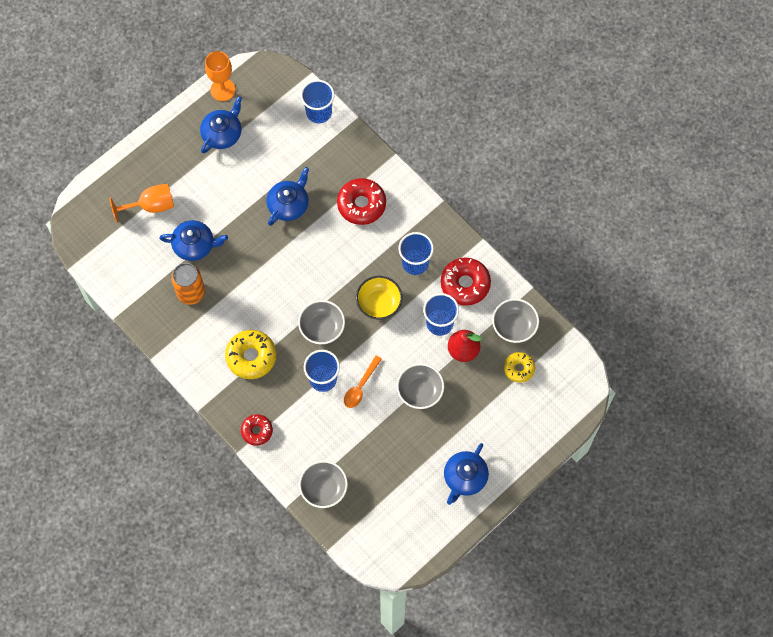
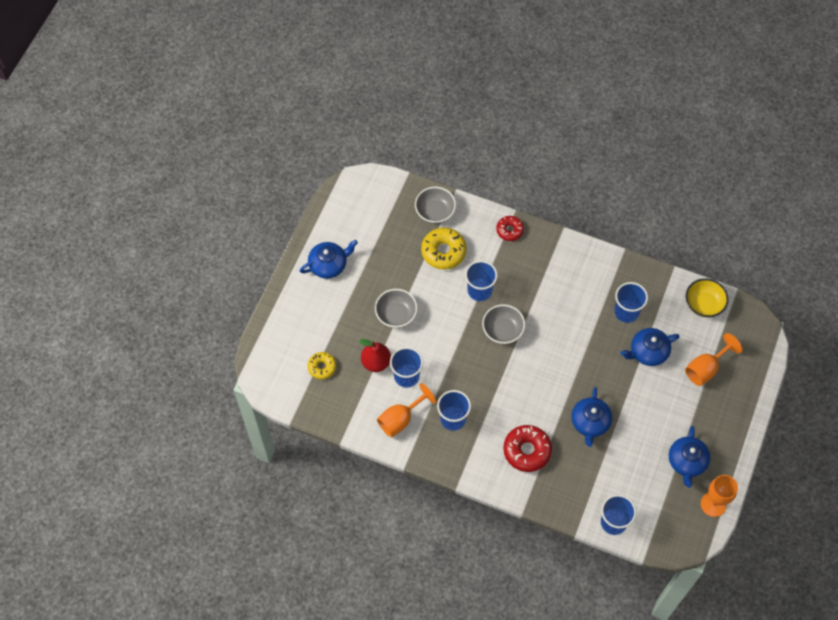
camera: 155 degrees right, 5 degrees down
orange can [171,263,205,305] -> blue cup [614,282,648,323]
yellow donut [225,330,277,379] -> yellow donut moved to [421,227,467,270]
orange spoon [344,356,382,408] -> none
yellow bowl [356,276,402,320] -> yellow bowl moved to [686,278,728,318]
red donut [441,257,491,306] -> orange goblet [377,383,437,437]
blue teapot [444,443,489,505] -> blue teapot turned 60 degrees clockwise [300,240,358,279]
grey bowl [492,299,539,343] -> none

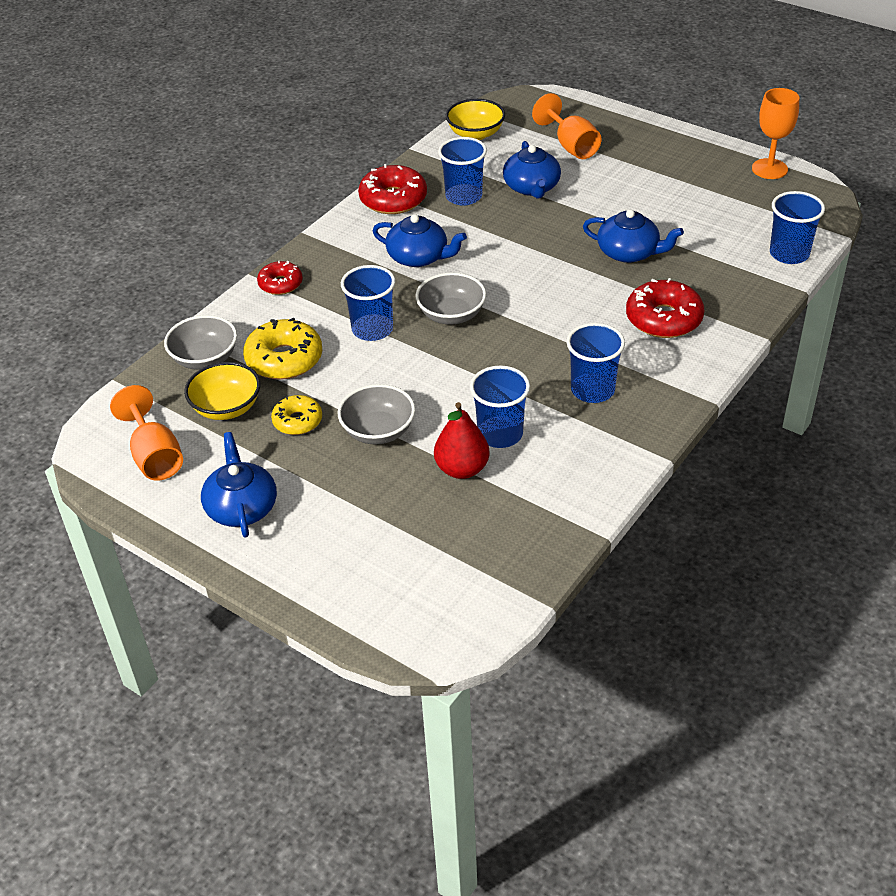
camera: 75 degrees left, 20 degrees down
yellow donut [308,352,336,379] -> yellow donut moved to [271,395,322,435]
orange goblet [377,383,437,437] -> orange goblet moved to [110,385,183,481]
blue teapot [669,426,710,488] -> blue teapot moved to [373,214,467,267]
none -> yellow bowl [184,362,260,420]
none -> red donut [358,164,427,214]

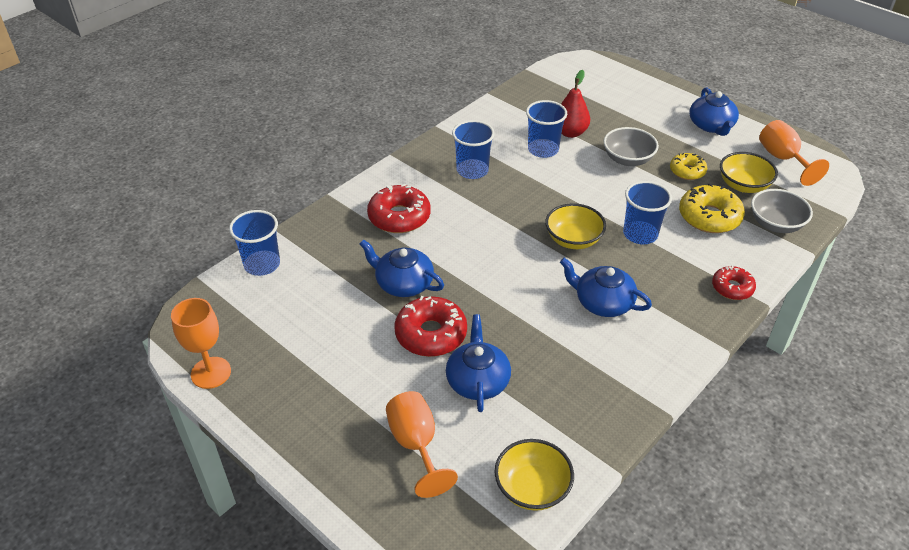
camera: 175 degrees left, 0 degrees up
red donut [358,164,427,214] -> red donut moved to [395,296,467,357]
grey bowl [415,272,486,325] -> yellow bowl [545,203,606,249]
blue cup [438,137,487,206] -> none

